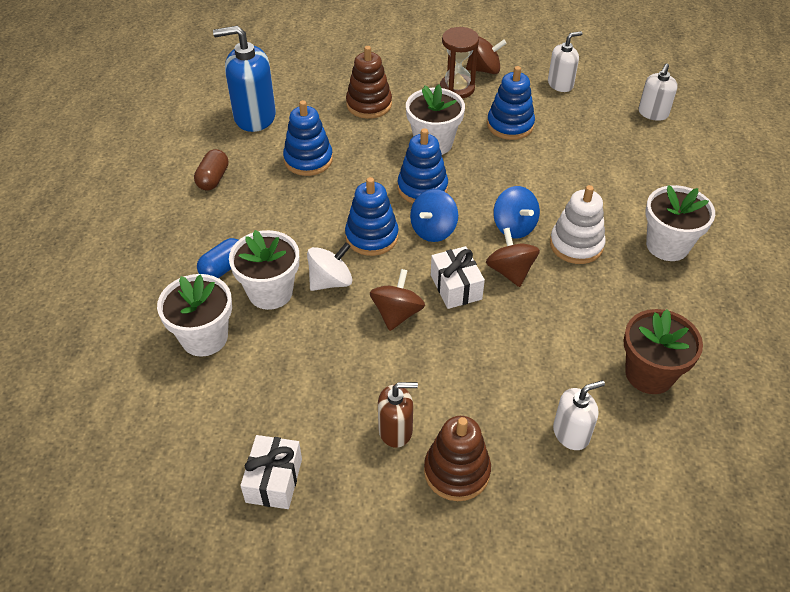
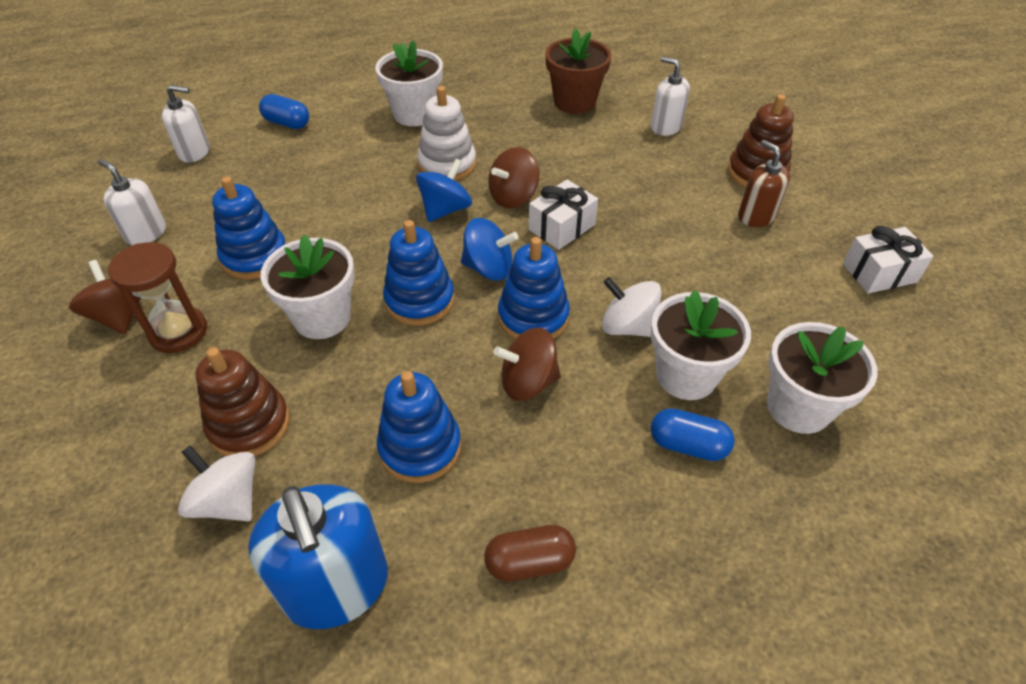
camera: 115 degrees left, 0 degrees up
brown spinning top [370,269,425,331] -> brown spinning top moved to [493,328,561,401]
none -> white spinning top [178,445,255,521]
none -> blue capsule [259,94,309,129]

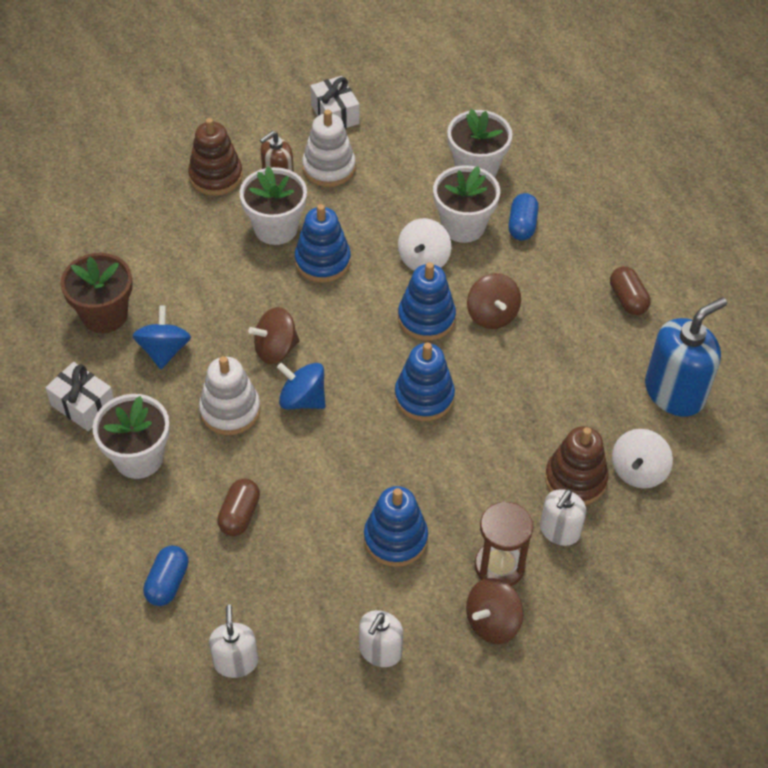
camera: 100 degrees left, 5 degrees up
white flower pot [261,234,355,339] -> white flower pot moved to [240,166,307,245]
blue stacking toy [377,371,461,483] -> blue stacking toy moved to [295,204,351,283]
blue spinning top [461,218,518,281] -> blue spinning top moved to [132,306,191,369]
brown spinning top [488,147,540,208] -> brown spinning top turned 120 degrees clockwise [248,307,300,364]
white gift [529,180,598,250] -> white gift moved to [45,362,114,431]
white soap dispenser [651,56,690,136] -> white soap dispenser moved to [540,489,586,546]
none -> brown capsule [217,478,260,536]
none -> white stacking toy [302,110,356,187]

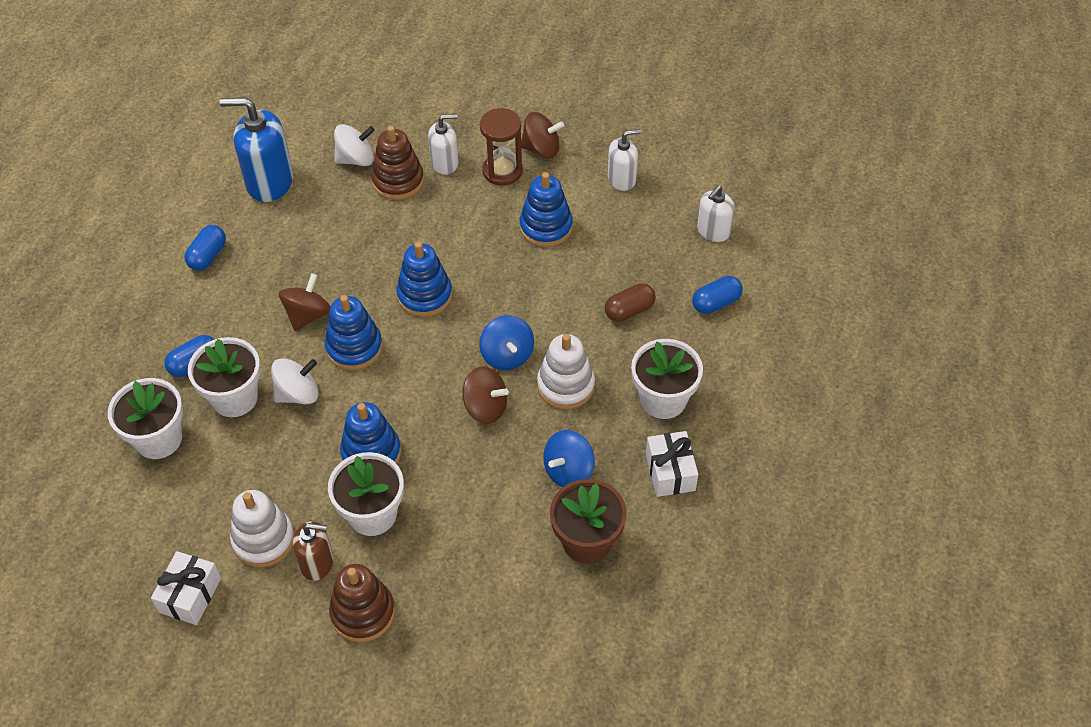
camera: 135 degrees left, 0 degrees up
brown capsule [610,266,651,315] -> blue capsule [184,225,226,271]

